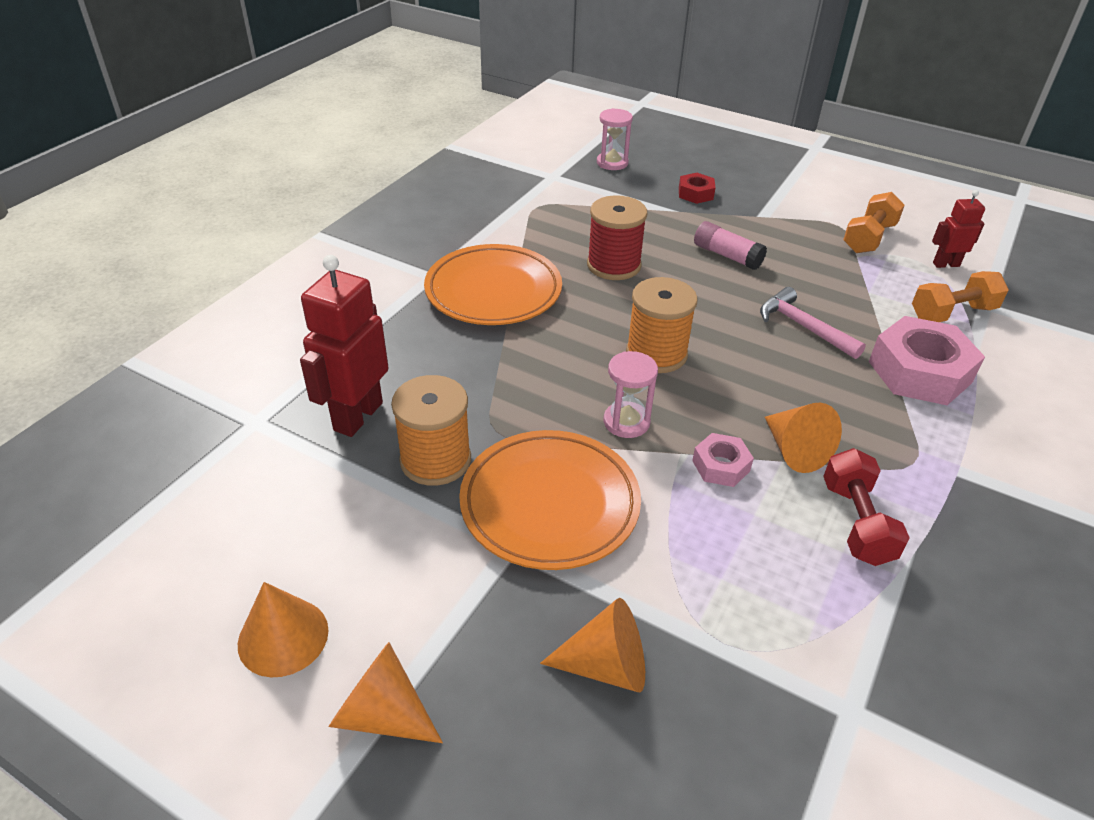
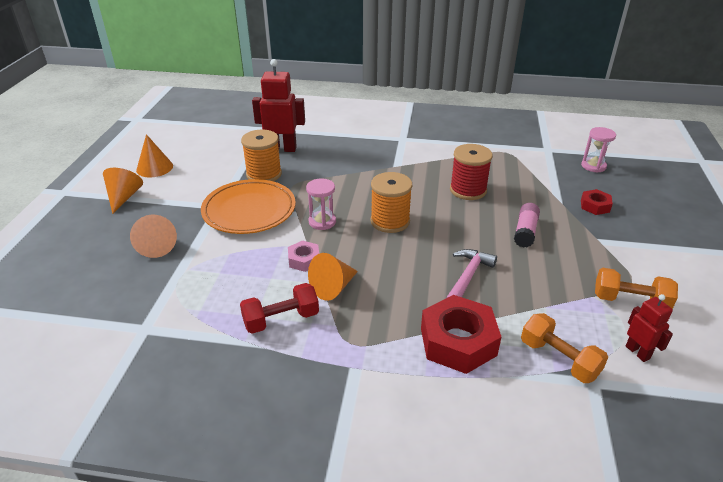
camera: 70 degrees right, 5 degrees down
orange plate [424,244,562,325] -> none
pink nut [869,316,985,405] -> red nut [421,295,501,374]

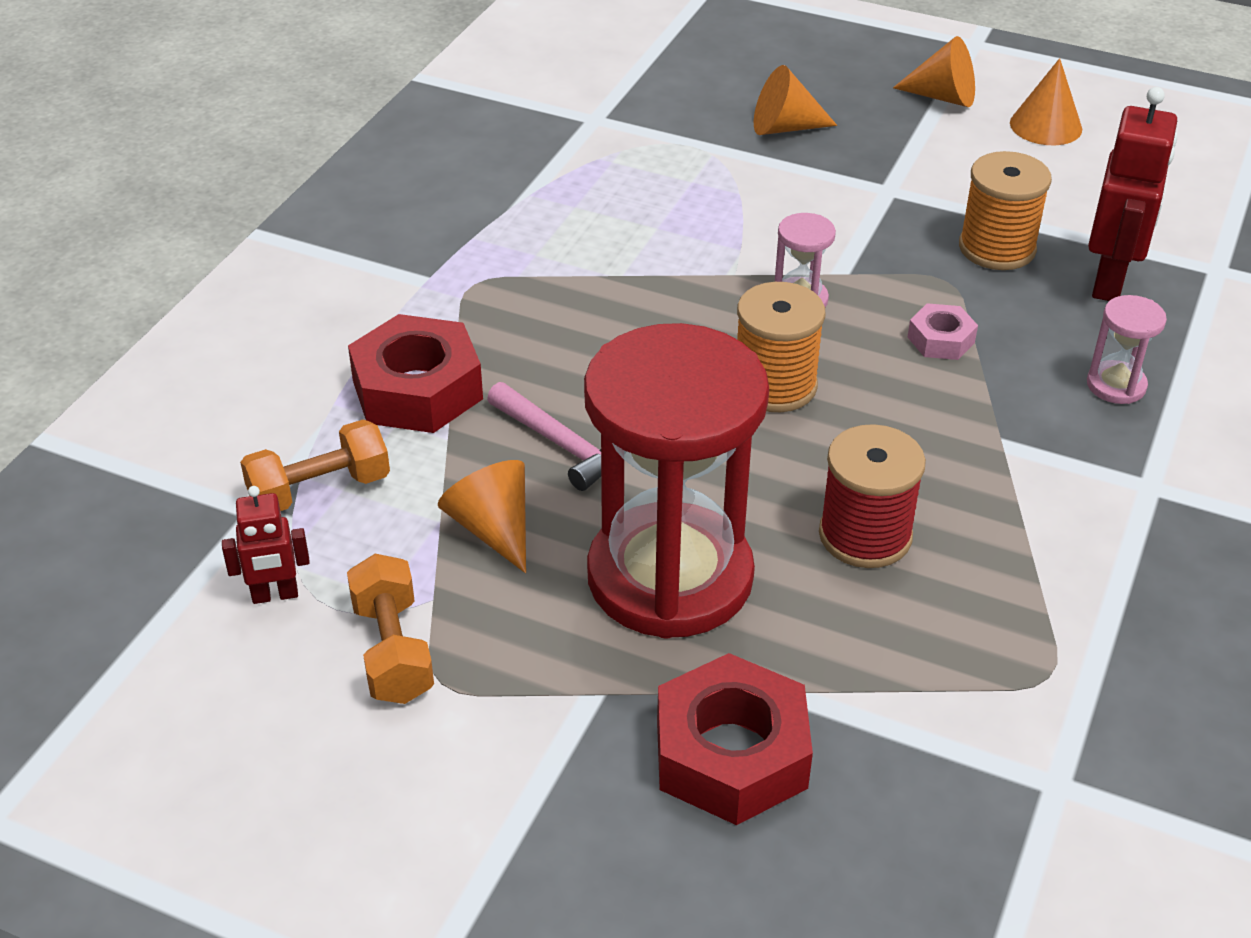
camera: 105 degrees right, 5 degrees up
orange plate [201,179,296,234] -> none
red dumbbell [240,283,319,334] -> none
pink nut [288,240,319,272] -> pink nut moved to [907,303,978,360]
orange cone [308,253,358,301] -> orange cone moved to [438,460,526,573]
pink glue stick [514,203,540,248] -> red hourglass [584,323,769,639]
pink hourglass [581,127,616,173] -> pink hourglass moved to [1087,295,1167,404]
red nut [581,189,613,215] -> red nut [657,653,813,825], size x1.96
orange dumbbell [595,268,678,309] -> orange dumbbell turned 45 degrees counterclockwise [347,554,434,704]

